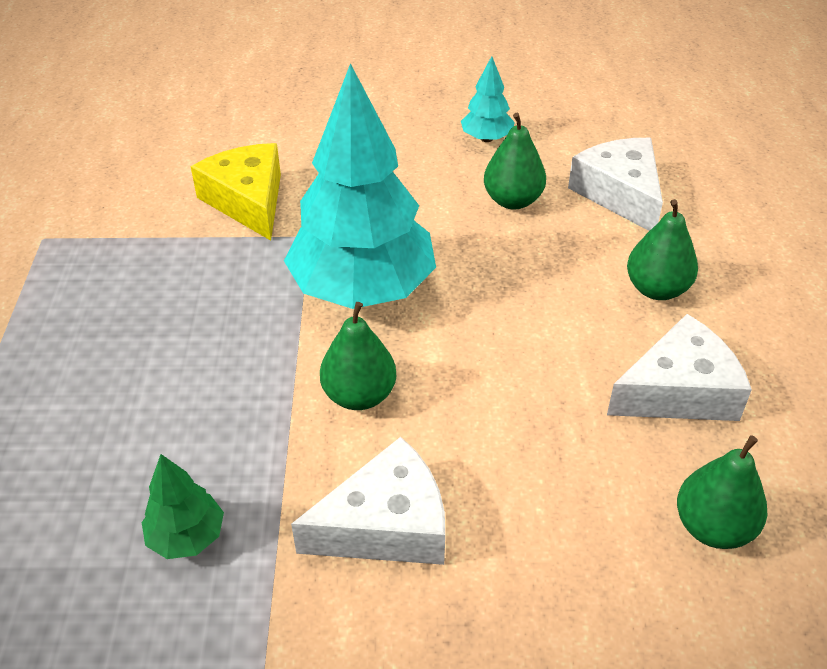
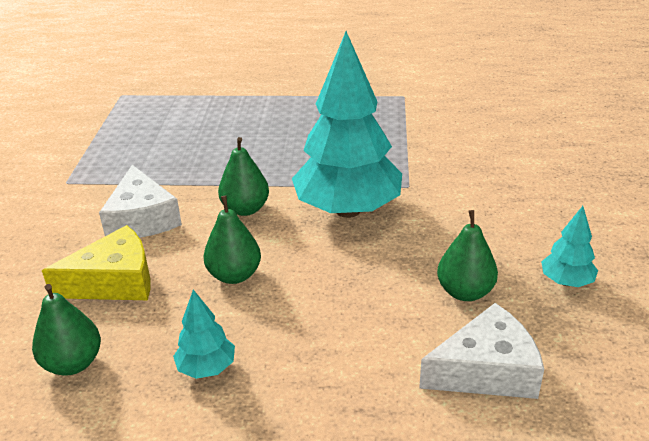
camera: 95 degrees right, 10 degrees down
green tree [142,454,224,559] -> none
yellow cheese [191,143,281,241] -> yellow cheese moved to [42,225,151,300]
white cheese [607,314,752,421] -> turquoise tree [173,290,235,379]
green pear [627,199,698,300] -> green pear moved to [204,196,261,284]

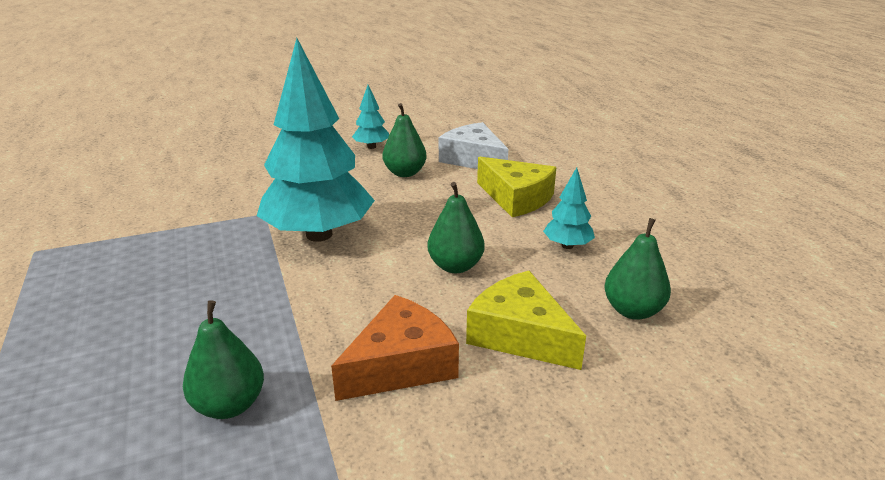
camera: 115 degrees left, 5 degrees down
white cheese [99,165,182,238] -> orange cheese [331,295,459,401]
green pear [218,137,269,216] -> green pear moved to [183,300,264,419]
none -> yellow cheese [477,157,556,217]

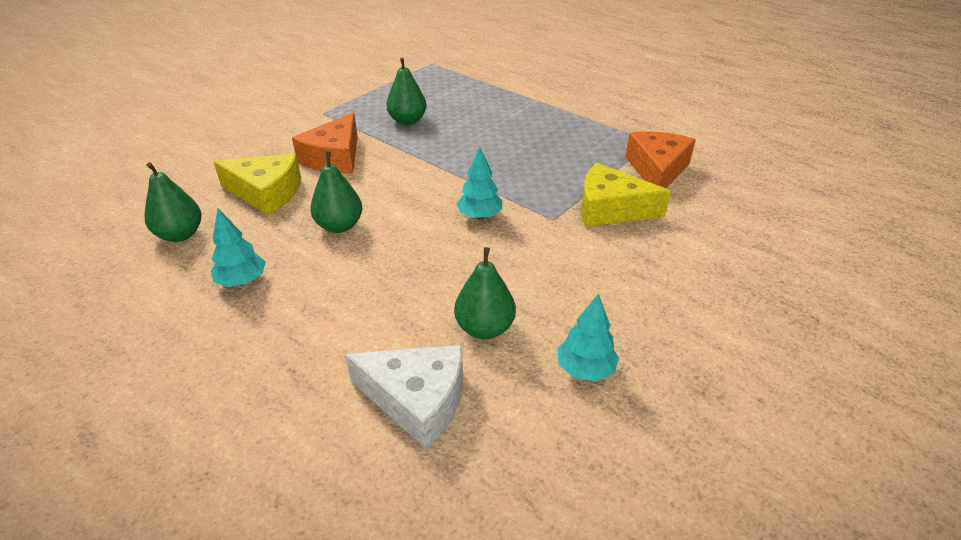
camera: 150 degrees right, 10 degrees up
turquoise tree [257,38,375,242] -> turquoise tree [456,147,502,219], size x0.43
yellow cheese [477,157,556,217] -> yellow cheese moved to [581,163,671,227]
none -> orange cheese [625,131,696,188]

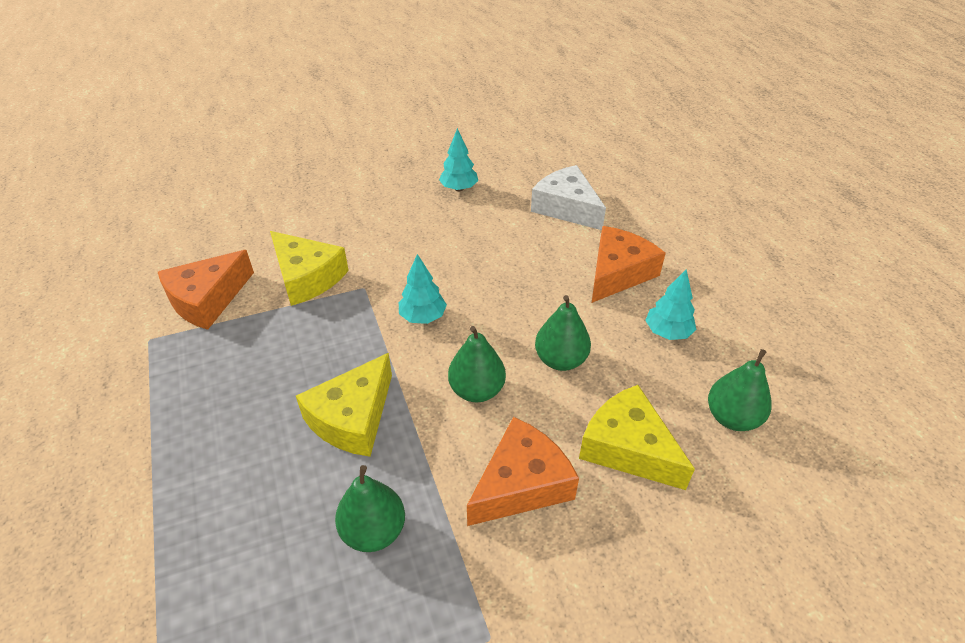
camera: 150 degrees left, 5 degrees up
green pear [454,247,516,339] -> green pear moved to [448,326,506,402]
none -> yellow cheese [296,353,392,457]
none -> orange cheese [592,226,666,303]

